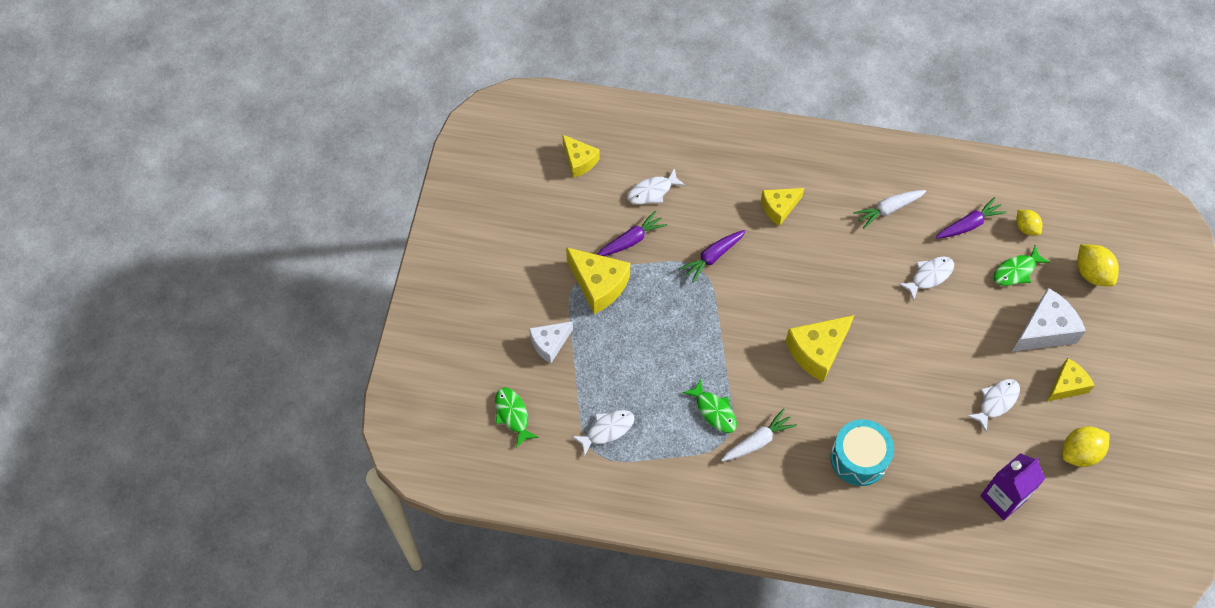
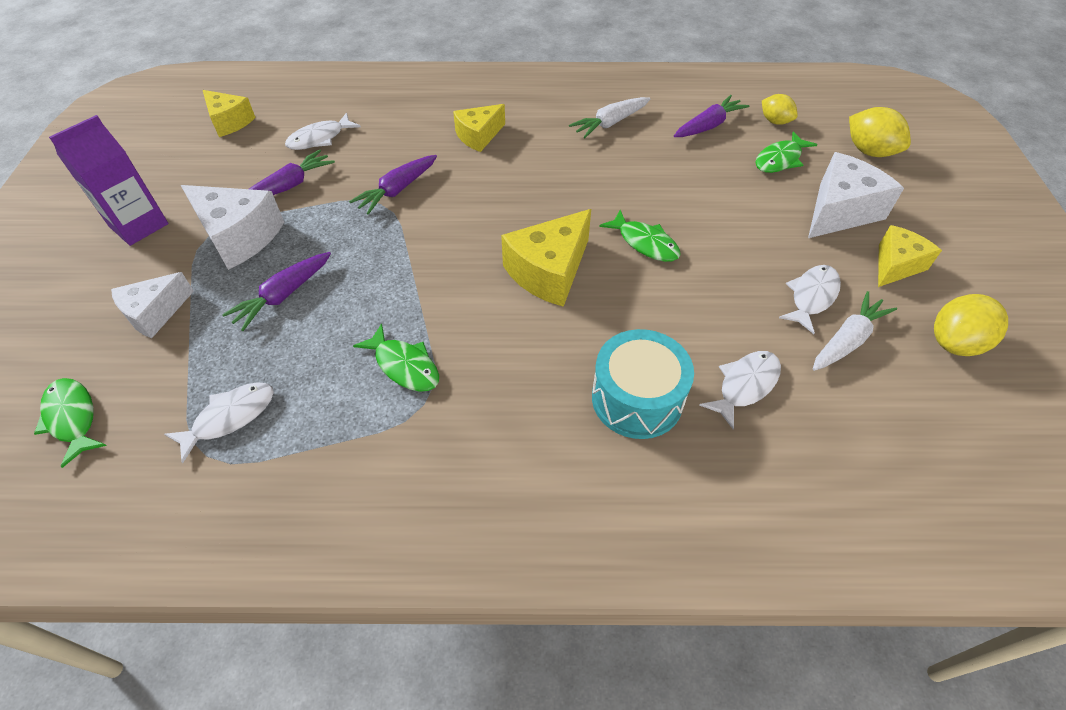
camera: 10 degrees left, 10 degrees down
yellow cheese [566,247,630,314] -> white cheese [181,185,284,270]
white carrot [721,409,797,461] -> white carrot moved to [813,291,897,371]
white fish [898,256,954,301] -> white fish moved to [699,351,781,430]
purple carton [980,453,1045,520] -> purple carton moved to [49,115,169,246]
none -> purple carrot [222,252,331,331]
none -> green fish [599,210,681,262]

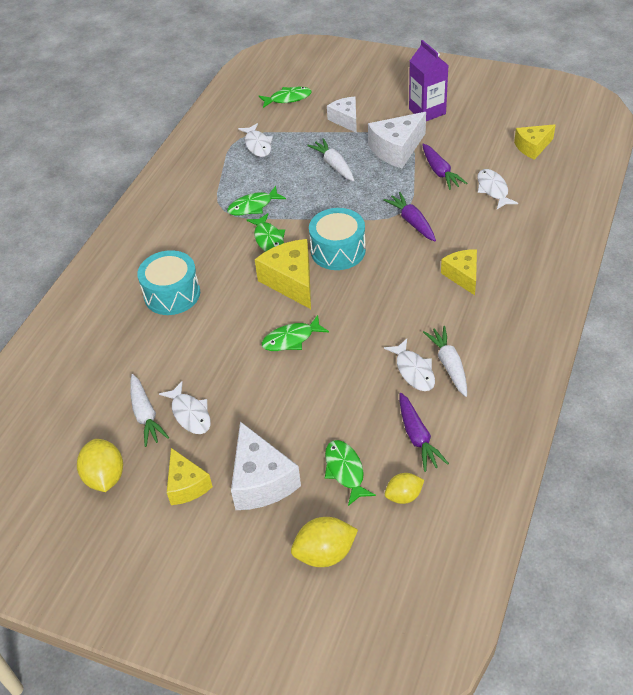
camera: 115 degrees right, 5 degrees down
purple carrot [222,252,331,331] -> white carrot [307,138,354,181]
white fish [699,351,781,430] -> white fish moved to [384,339,435,391]
none -> green fish [247,213,285,252]
none -> turquoise drum [309,208,366,270]

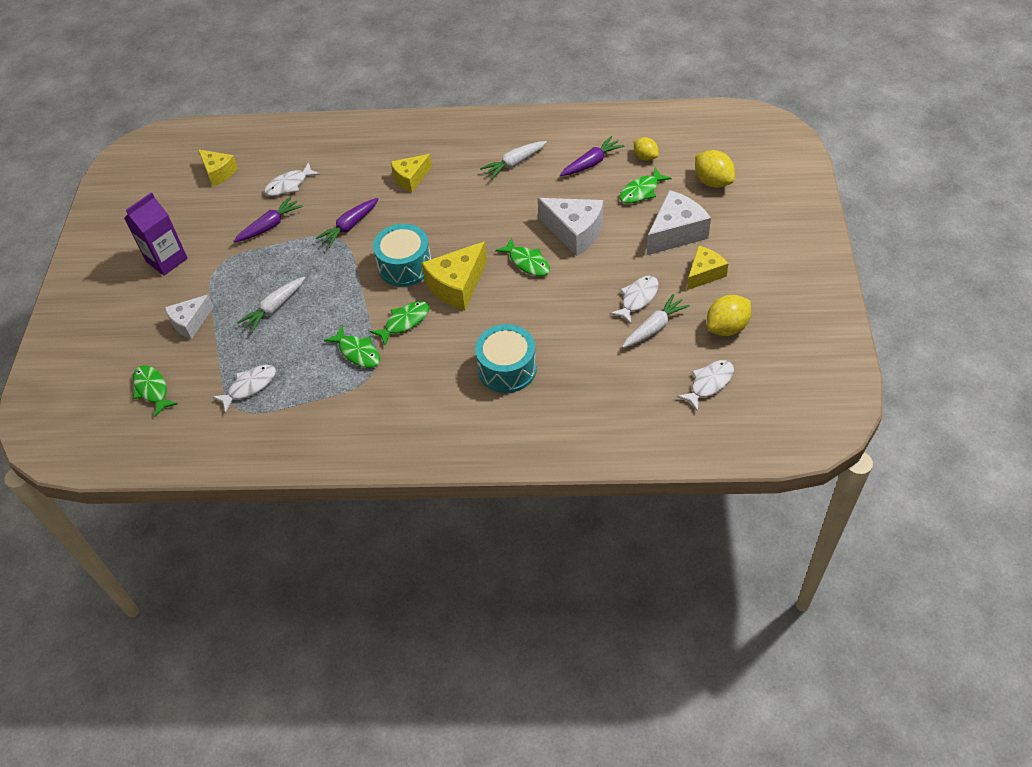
camera: 110 degrees left, 5 degrees up
white cheese [368,112,426,168] -> white cheese moved to [538,198,603,256]
white fish [384,339,435,391] -> white fish moved to [677,360,734,412]

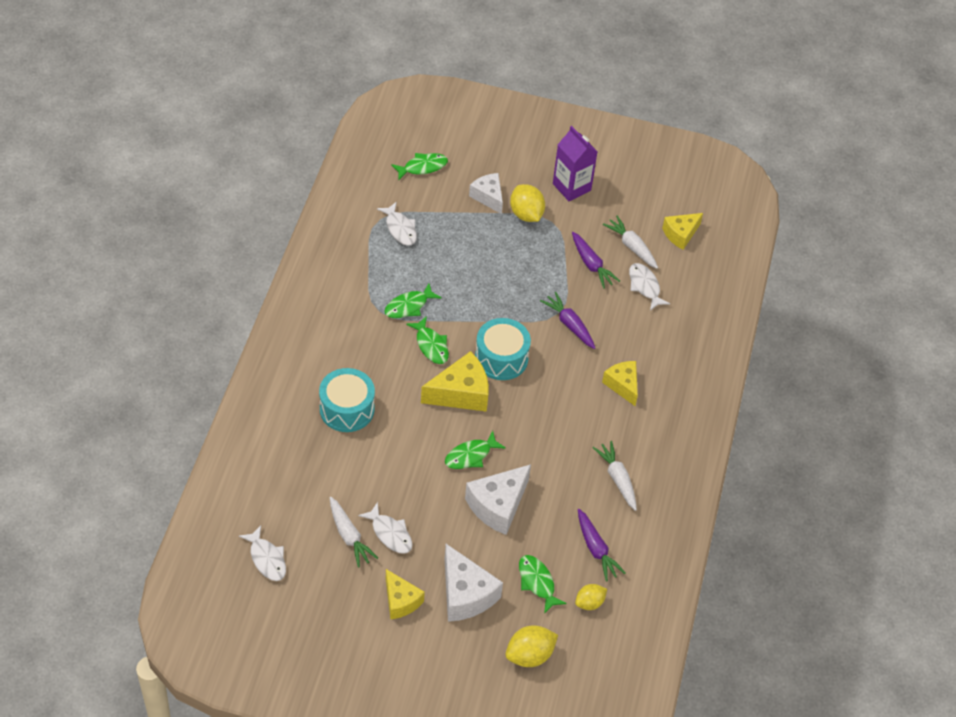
camera: 95 degrees right, 0 degrees up
white carrot [237,277,305,333] -> white carrot moved to [602,216,658,269]
yellow cheese [422,241,487,310] -> yellow cheese turned 105 degrees clockwise [421,351,489,412]
yellow lemon [707,295,751,336] -> yellow lemon moved to [510,184,545,222]

